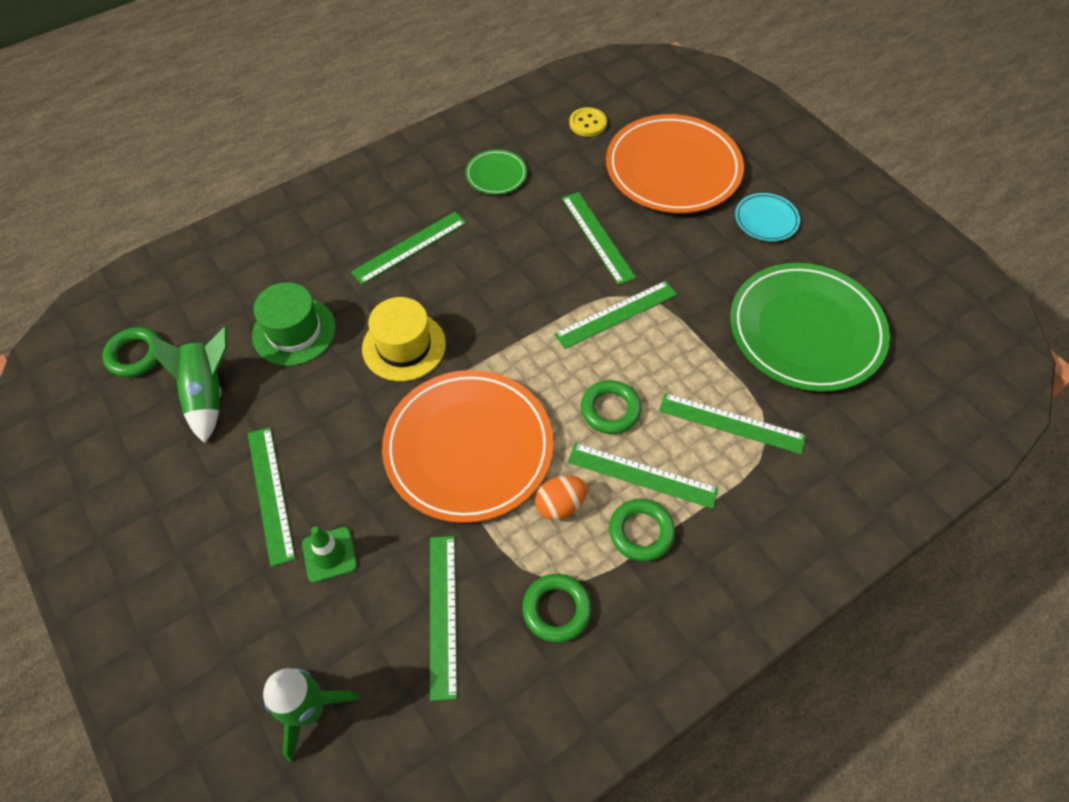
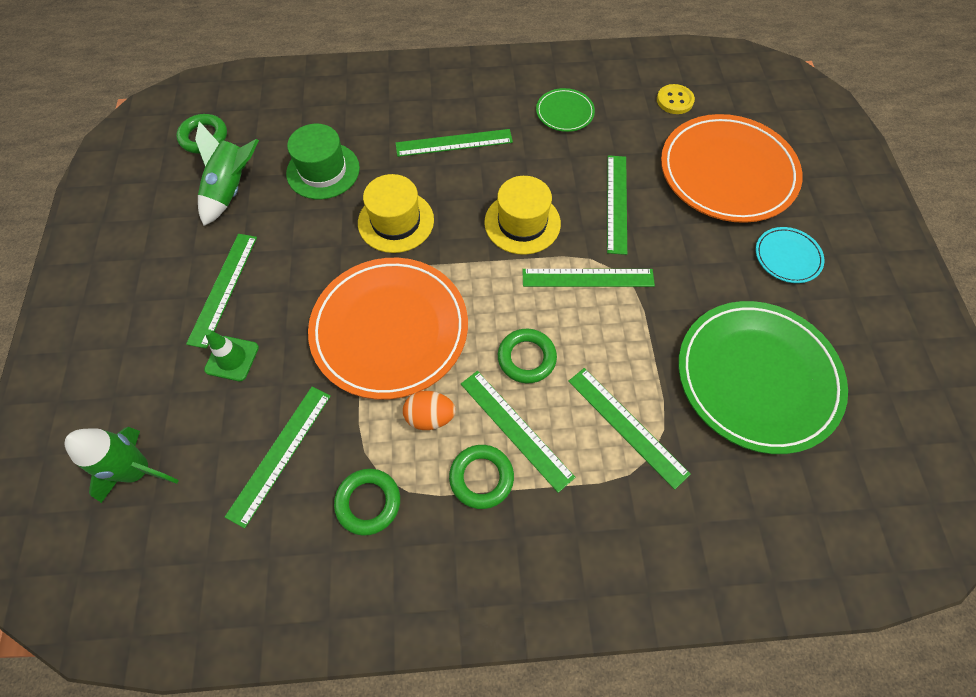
camera: 30 degrees right, 5 degrees up
none -> yellow hat [484,176,561,255]

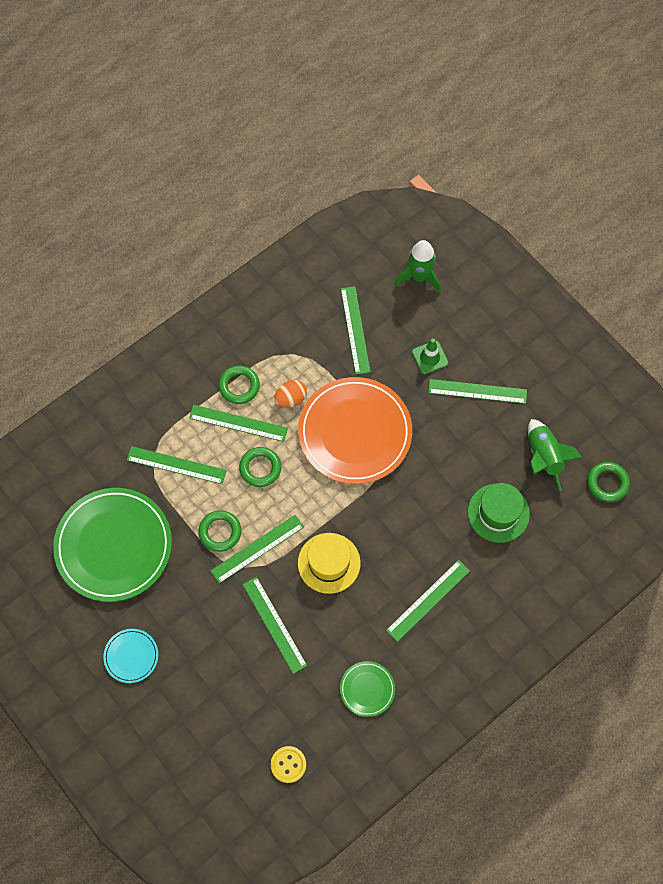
camera: 145 degrees right, 5 degrees up
green ruler [186,234,257,349] -> green ruler turned 60 degrees counterclockwise [428,379,527,404]
green ring [334,469,400,536] -> green ring moved to [198,510,241,552]
yellow hat [358,174,434,253] -> none
orange plate [661,114,803,223] -> none

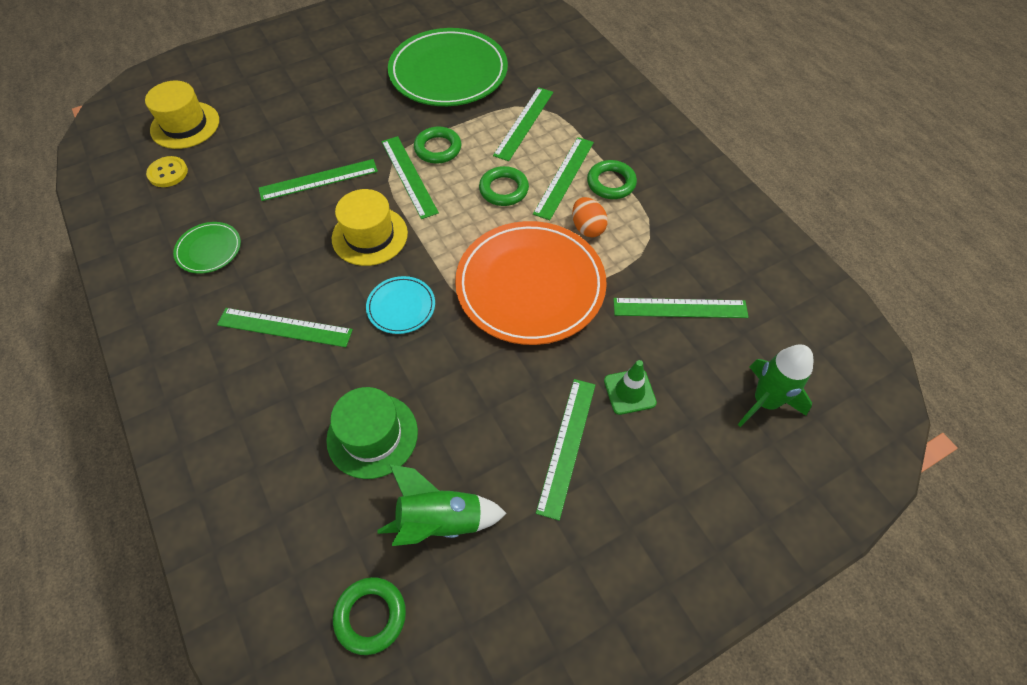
camera: 100 degrees right, 10 degrees down
turquoise plate [103,629,158,683] -> turquoise plate moved to [366,276,435,334]
green ruler [386,560,470,642] -> green ruler turned 45 degrees counterclockwise [217,308,353,347]
none -> yellow hat [145,81,219,149]

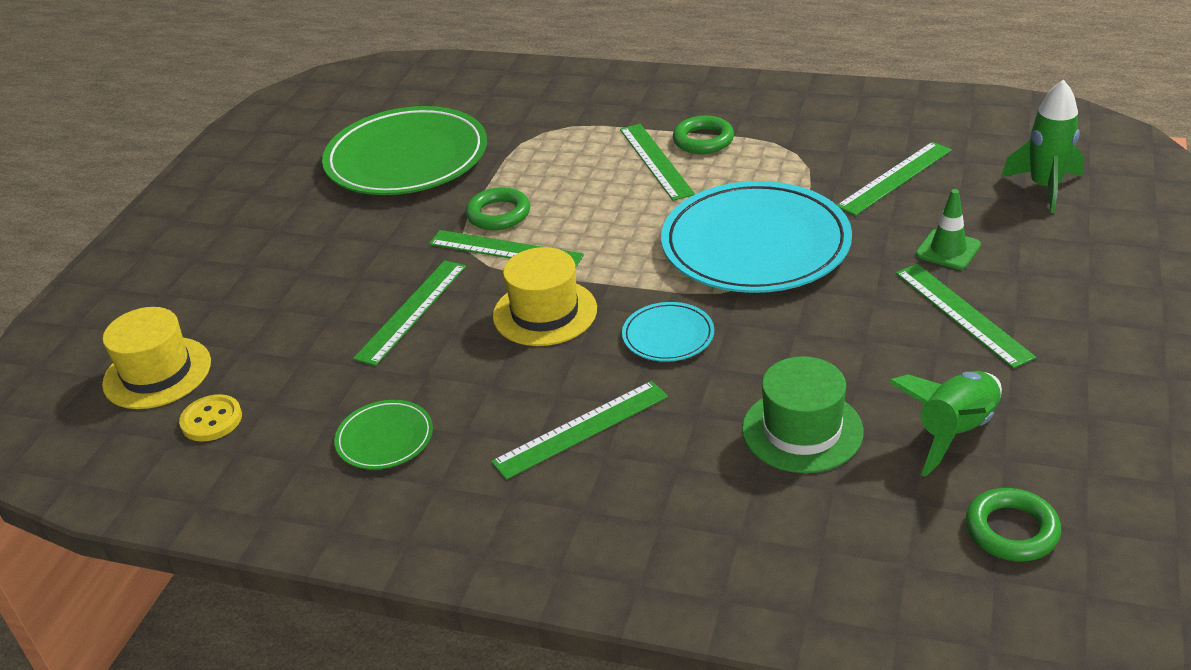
camera: 40 degrees left, 20 degrees down
orange plate [455,221,607,345] -> turquoise plate [661,181,852,293]
green ring [479,166,529,206] -> none
green ruler [493,87,553,161] -> none
orange egg [572,197,608,237] -> none

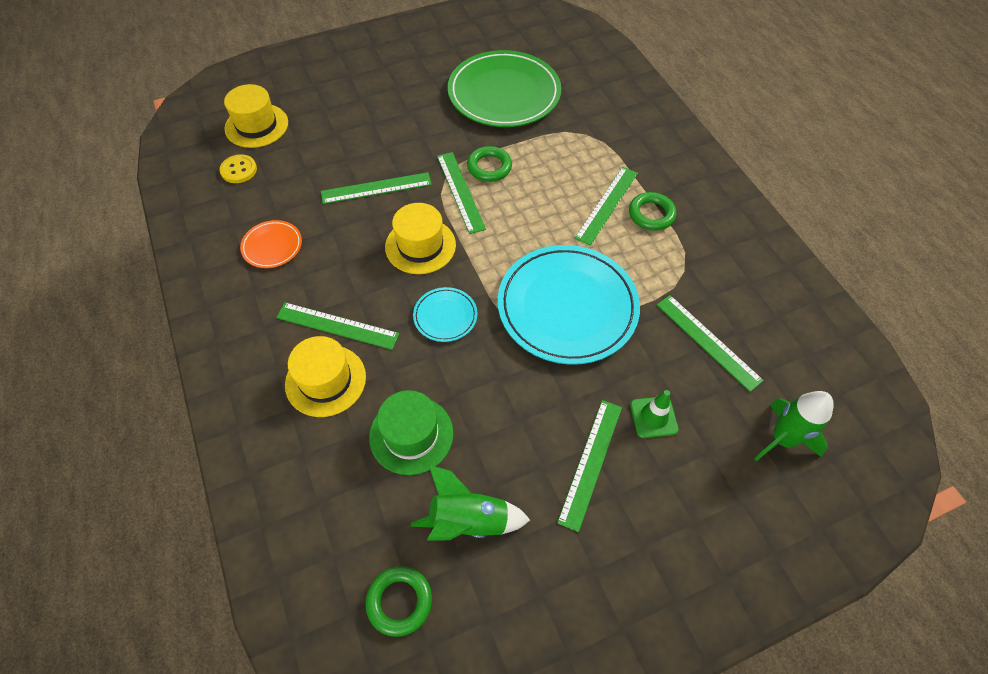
camera: 45 degrees right, 20 degrees up
green plate [334,400,433,470] -> orange plate [240,220,302,268]
green ruler [837,142,952,216] -> green ruler turned 45 degrees clockwise [657,295,764,392]
none -> yellow hat [285,336,366,417]

